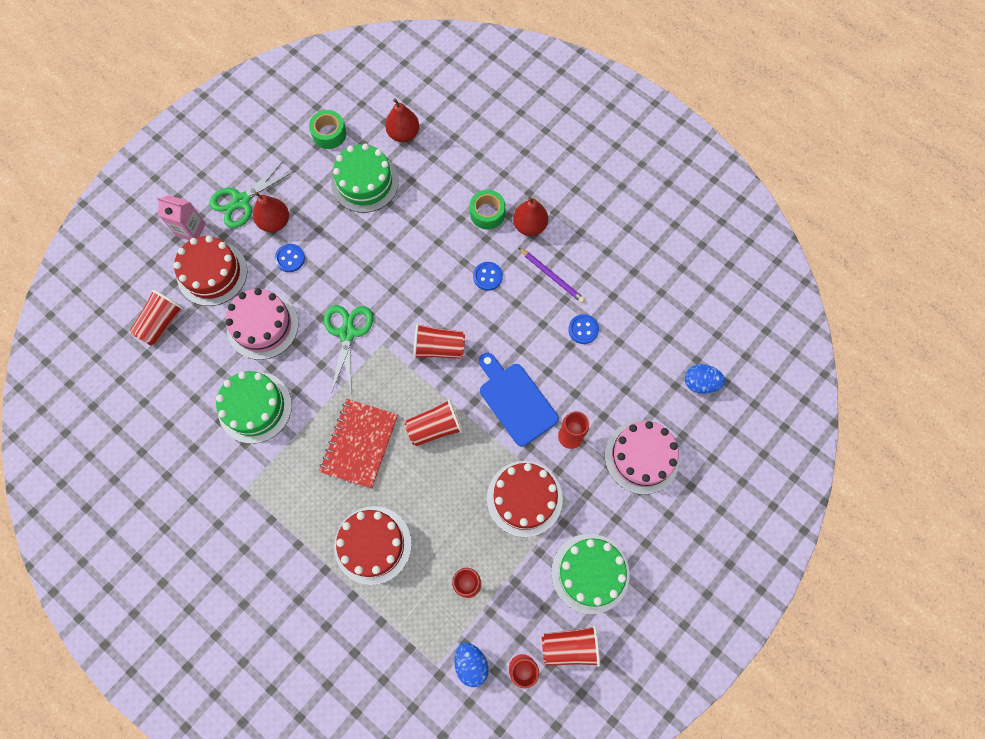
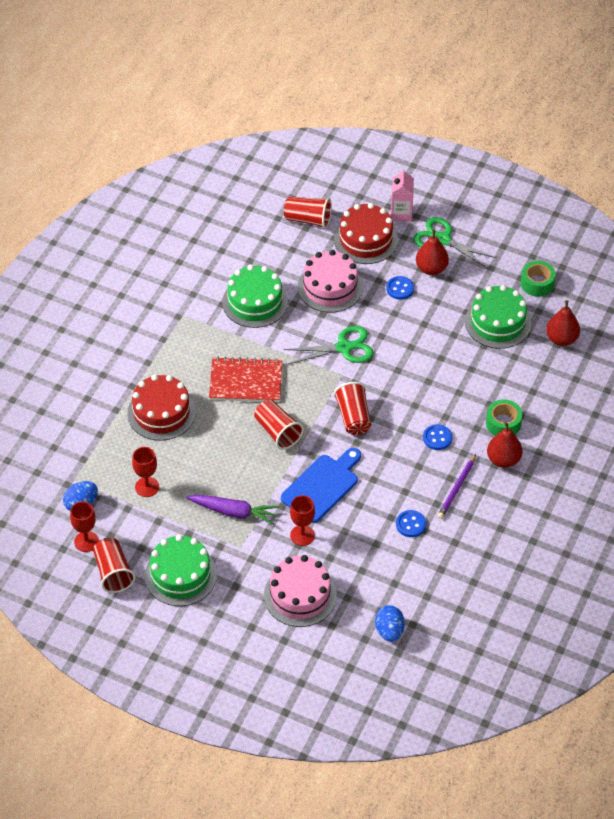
camera: 75 degrees right, 20 degrees down
red cake [487,461,563,537] -> purple carrot [186,494,279,525]

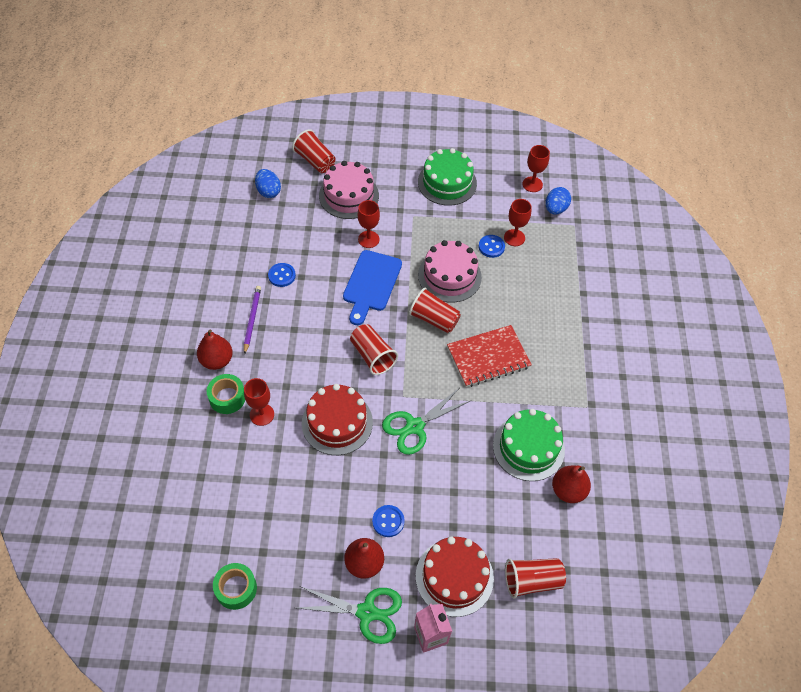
camera: 155 degrees right, 5 degrees up
red cup [93,538,136,593] -> red cup moved to [292,129,336,173]
red cake [127,375,196,441] -> red cake moved to [302,384,373,455]
purple carrot [186,494,279,525] -> none
pink cake [298,250,363,313] -> pink cake moved to [418,240,482,303]
blue button [423,424,452,450] -> blue button moved to [479,235,505,258]
green cake [465,285,531,349] -> none
red pear [546,300,580,346] -> red pear moved to [552,465,591,503]
none -> red goblet [244,378,274,426]

